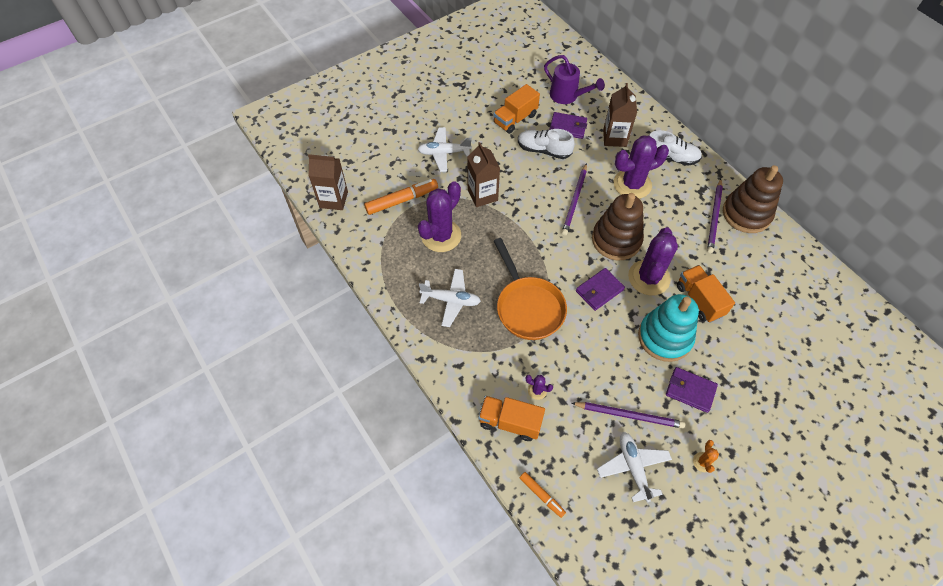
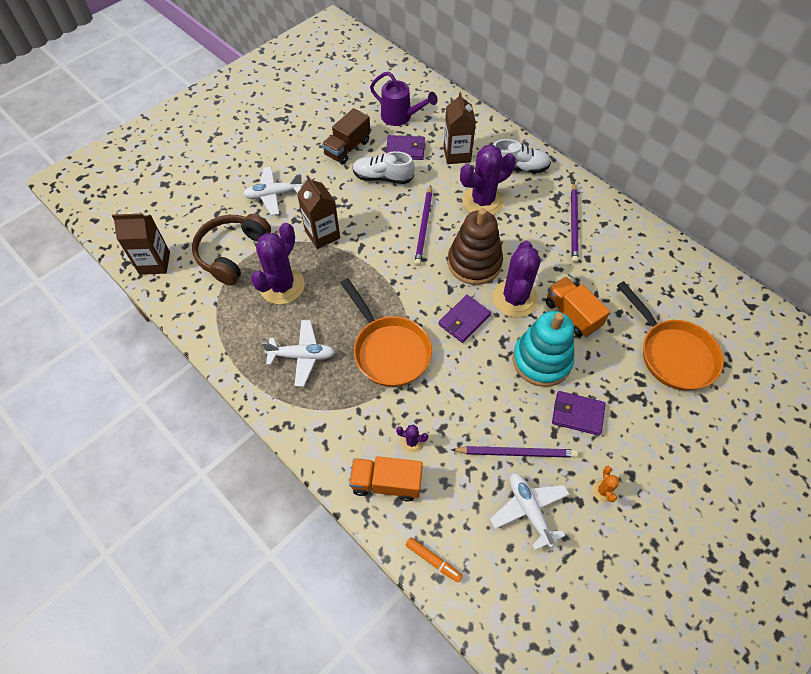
camera: 10 degrees left, 0 degrees up
orange marker [364,179,438,215] -> brown headphones [192,214,271,285]
orange truck [493,84,540,134] -> brown truck [322,108,370,164]
brown stacking toy [723,165,783,233] -> none
none -> orange pan [617,281,724,391]

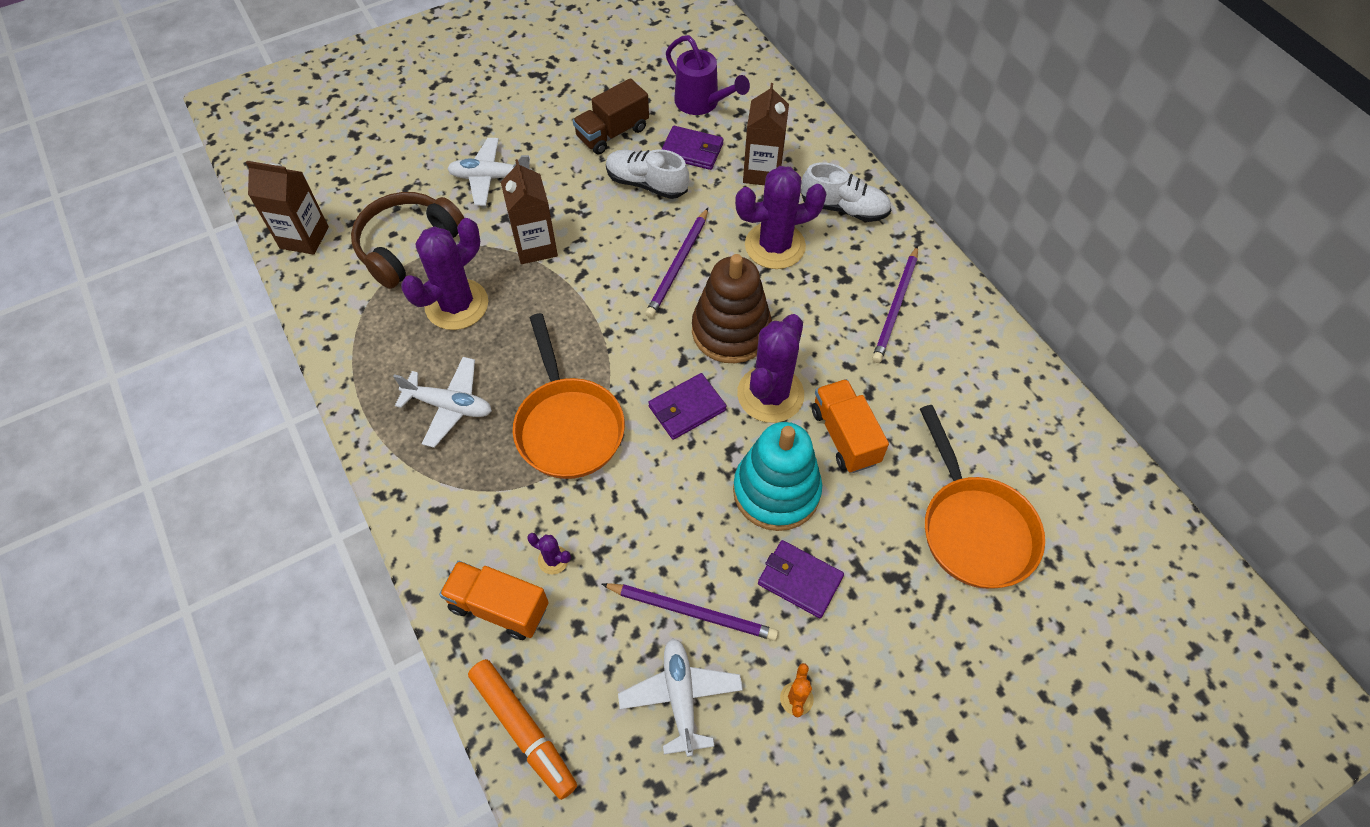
camera: 15 degrees right, 0 degrees up
orange marker [405,537,463,583] -> orange marker [468,659,577,800], size x1.74

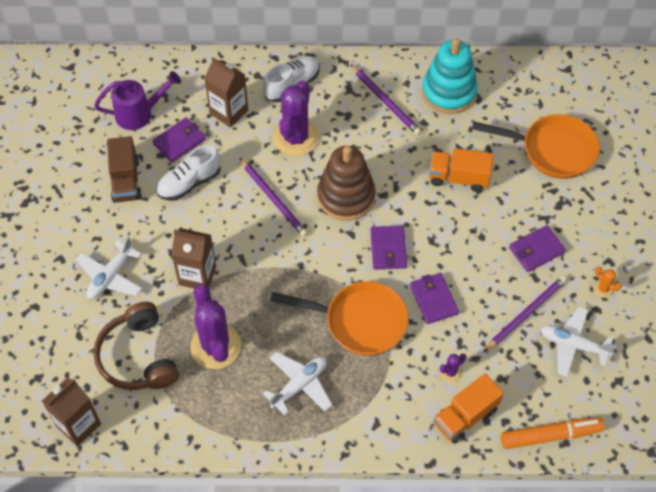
camera: 60 degrees left, 0 degrees up
turquoise stacking toy [733,422,822,531] -> turquoise stacking toy moved to [422,38,478,114]
purple cactus [737,314,804,423] -> none
none -> purple wallet [410,273,459,324]

